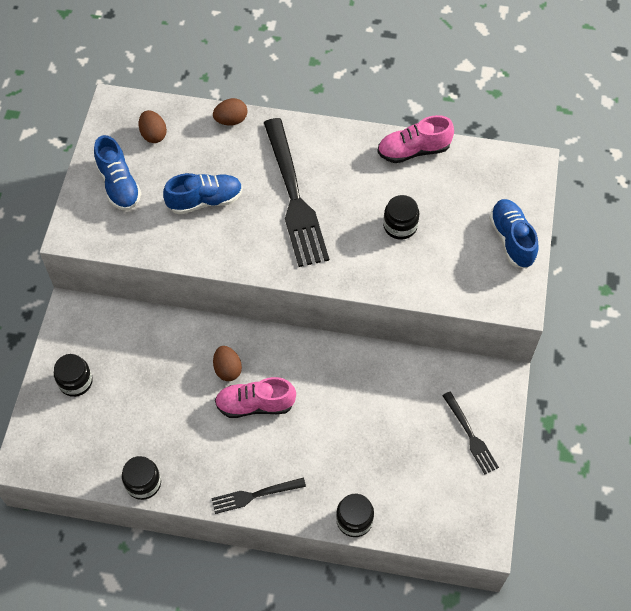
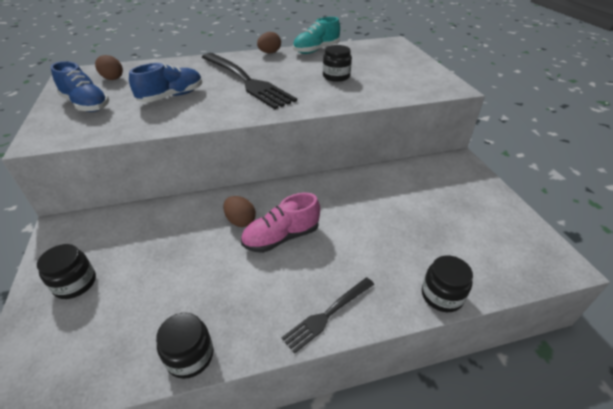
camera: 25 degrees left, 20 degrees down
brown egg [213,98,247,126] -> brown egg moved to [257,32,281,53]
pink shoe [377,115,454,163] -> turquoise shoe [293,17,340,54]
black fork [442,392,499,474] -> none
blue shoe [489,199,539,269] -> none

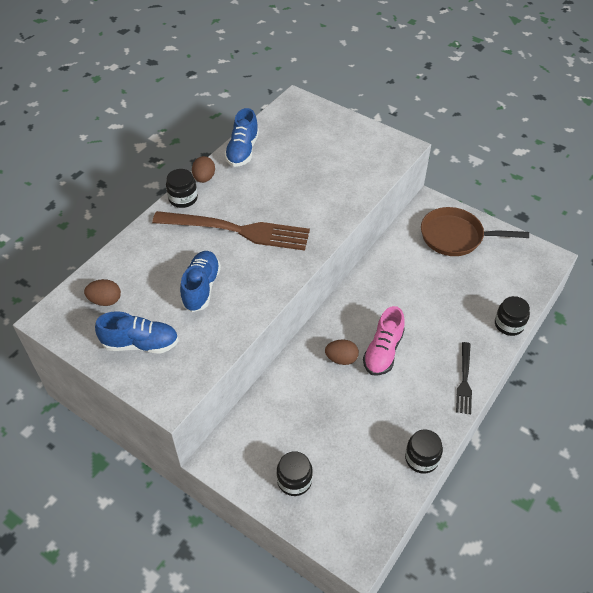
camera: 40 degrees left, 10 degrees up
black fork [202,53,297,109] -> brown fork [152,211,310,251]
turquoise shoe [293,17,340,54] -> blue shoe [224,108,259,167]
black jar [323,45,352,82] -> black jar moved to [166,169,198,208]
none -> brown pan [421,207,529,256]

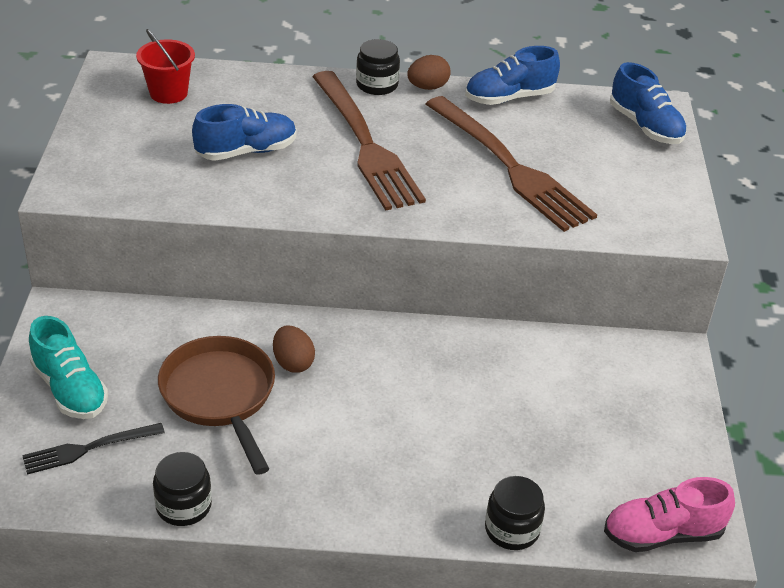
camera: 55 degrees right, 10 degrees down
brown egg [84,279,121,306] -> red bucket [136,29,195,104]
blue shoe [95,311,179,353] -> blue shoe moved to [610,62,687,144]
black jar [277,451,313,496] -> turquoise shoe [29,316,108,419]
pink shoe [363,306,405,376] -> pink shoe moved to [604,477,735,552]
brown pan [421,207,529,256] -> brown pan moved to [158,336,275,475]
black fork [456,342,472,414] -> black fork moved to [22,423,165,475]
none -> brown fork [426,96,597,232]

